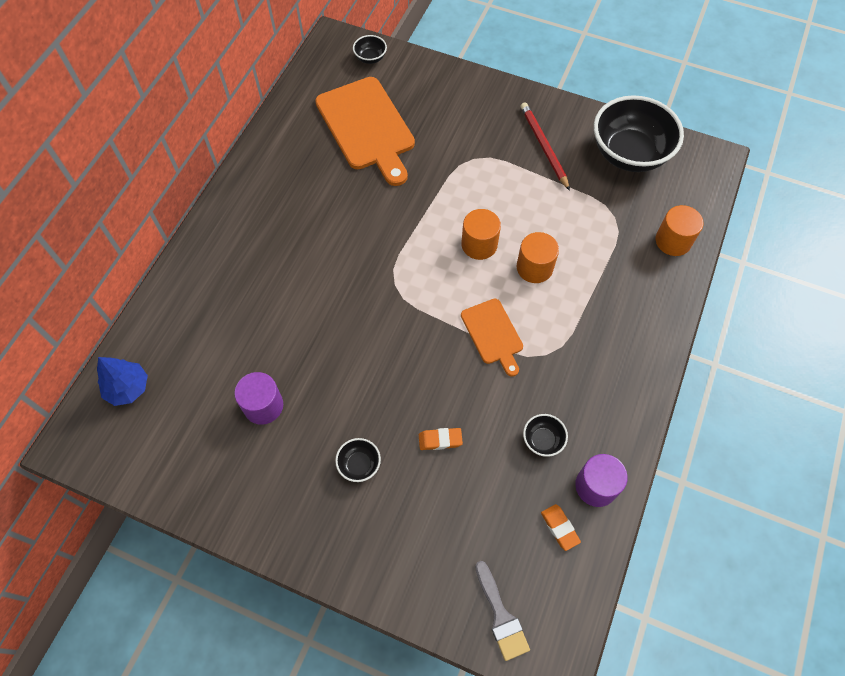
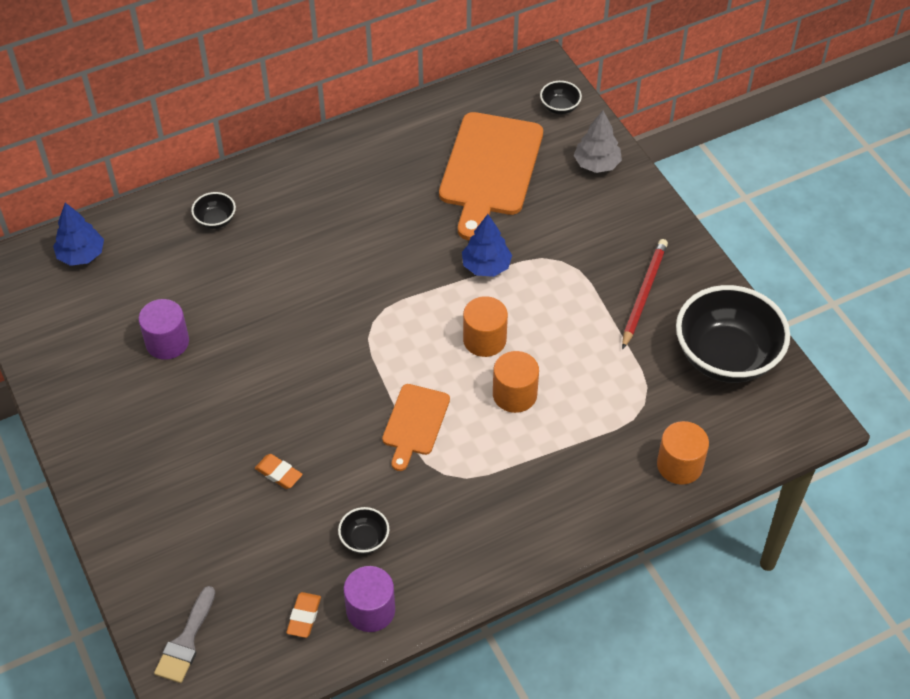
camera: 40 degrees right, 10 degrees down
black bowl [335,438,381,482] -> black bowl moved to [191,192,236,229]
none -> blue tree [462,214,512,277]
none -> grey tree [574,111,622,173]

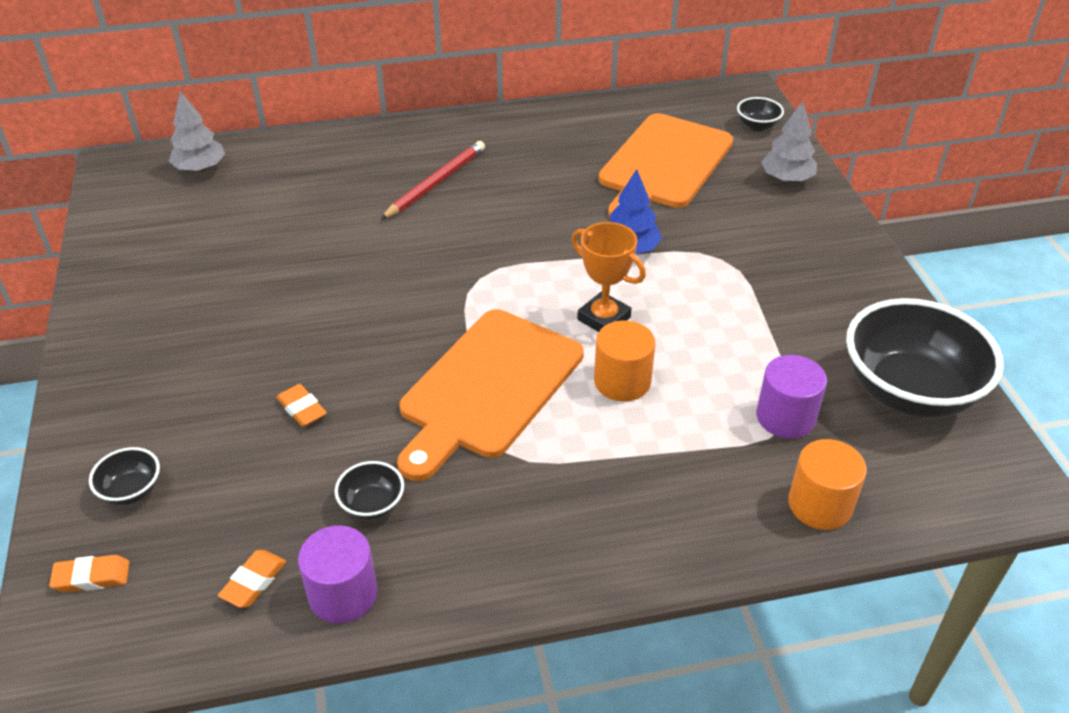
camera: 15 degrees right, 10 degrees down
blue tree [53,203,104,266] -> grey tree [169,91,225,172]
purple cylinder [139,299,189,360] -> purple cylinder moved to [756,355,827,439]
grey brush [154,586,215,683] -> orange eraser [49,555,130,592]
black bowl [191,192,236,229] -> black bowl moved to [89,447,160,505]
orange cutting board [382,384,450,471] -> orange cutting board [397,309,584,481], size x1.86
orange cylinder [463,296,508,357] -> orange trophy [572,222,646,332]
red pencil [622,239,668,350] -> red pencil moved to [381,141,485,219]

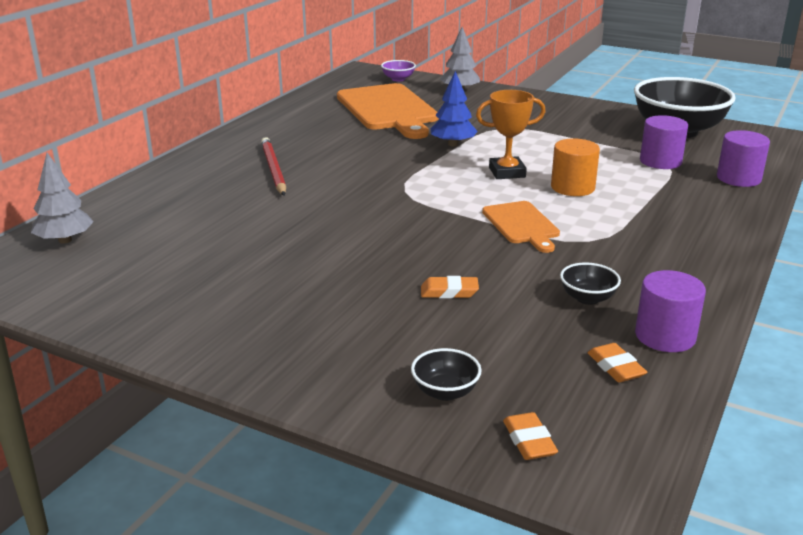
camera: 50 degrees left, 15 degrees down
orange eraser [49,555,130,592] -> orange eraser turned 45 degrees counterclockwise [503,412,558,460]
orange cutting board [397,309,584,481] -> orange cutting board [482,201,560,253], size x0.54
black bowl [737,97,784,131] -> purple bowl [381,60,416,82]
orange cylinder [788,439,867,530] -> purple cylinder [717,130,770,187]

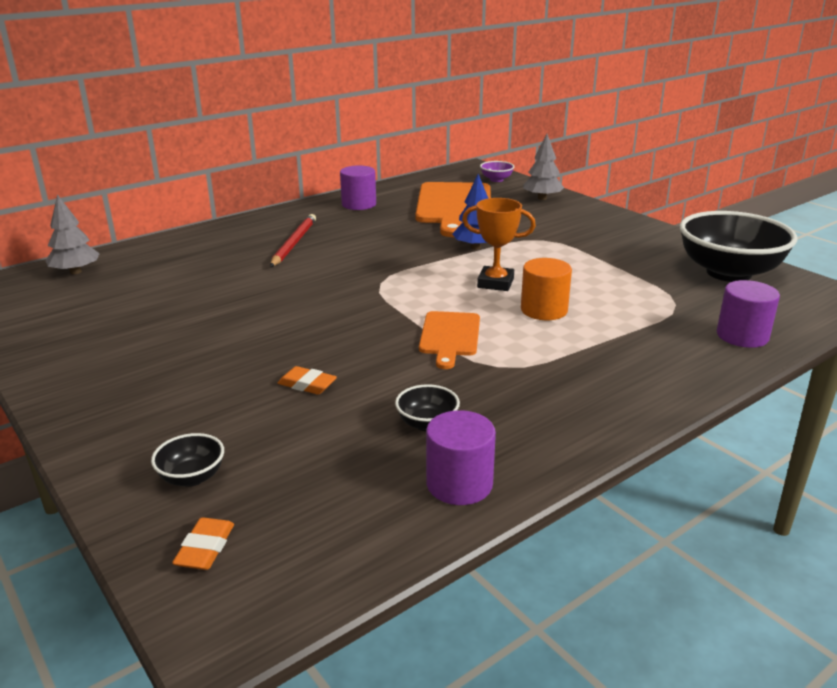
camera: 25 degrees right, 0 degrees up
orange eraser [587,343,647,382] -> none
purple cylinder [640,115,688,169] -> purple cylinder moved to [340,165,376,210]

